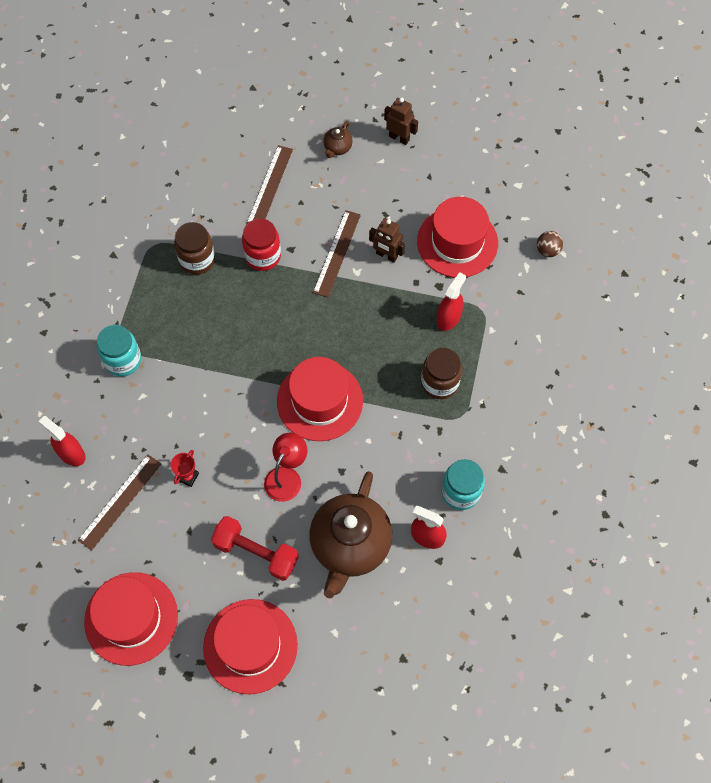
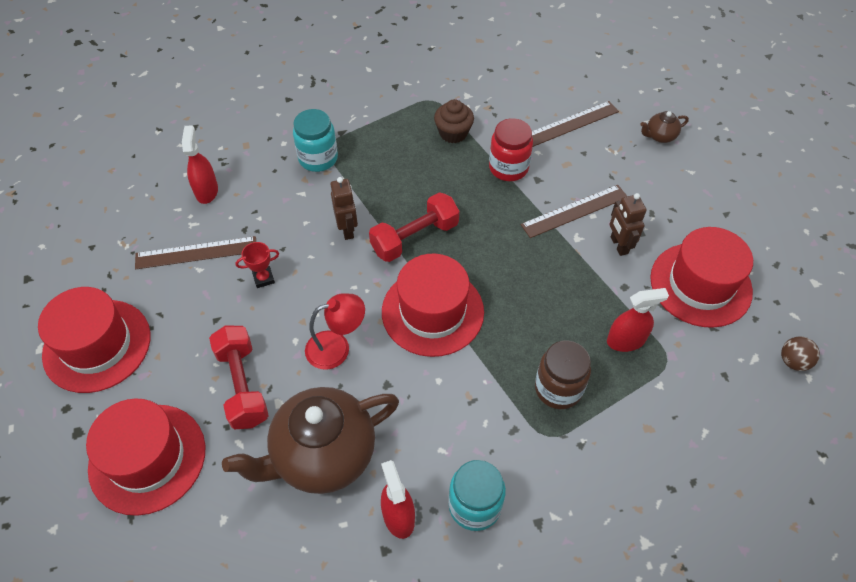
camera: 45 degrees right, 10 degrees down
brown jar [174,222,215,275] -> brown cupcake [434,99,474,143]
brown robot [384,98,418,145] -> brown robot moved to [330,177,358,240]
none -> red dumbbell [369,192,459,262]

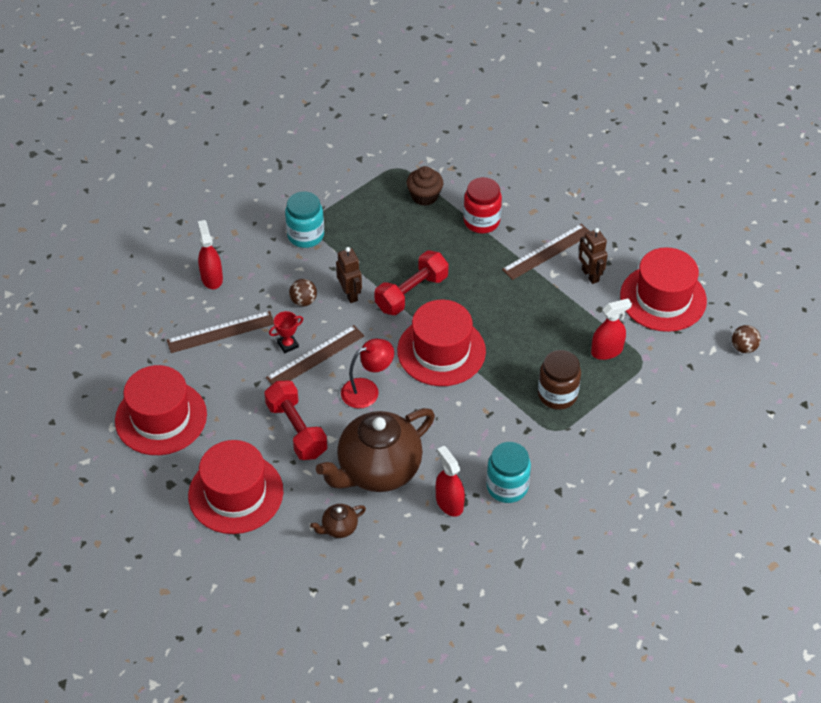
camera: 10 degrees left, 5 degrees down
brown ruler [532,101,619,147] -> brown ruler moved to [266,325,364,384]
brown teapot [641,111,689,143] -> brown teapot moved to [310,504,366,538]
none -> brown ball [289,279,317,306]

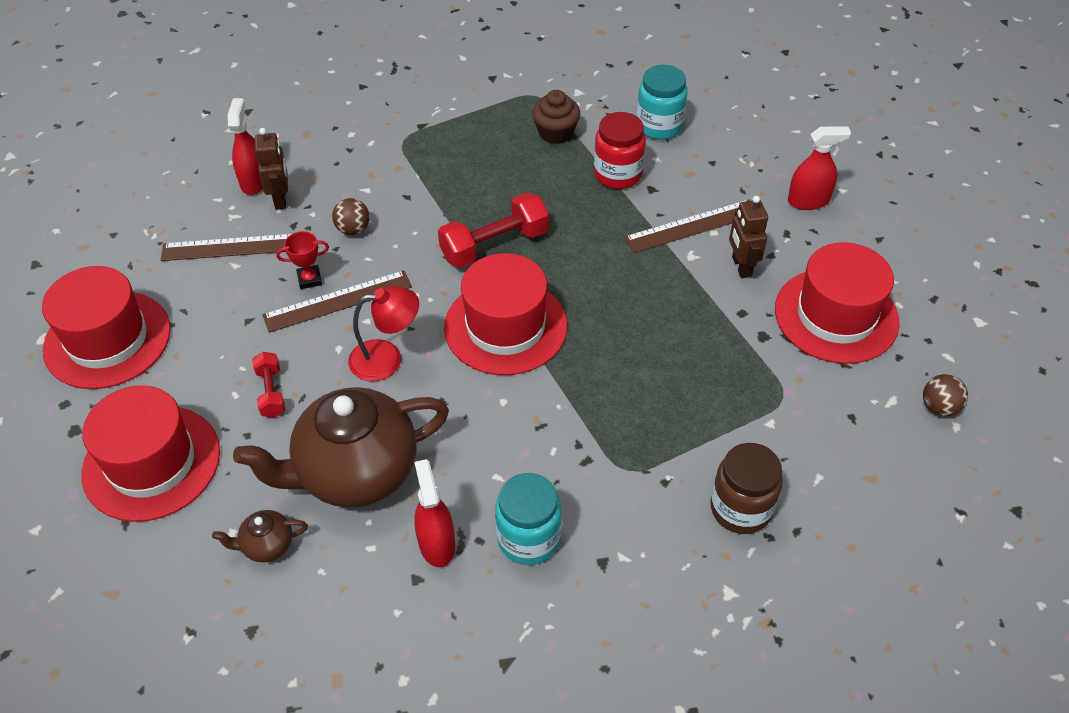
camera: 15 degrees right, 0 degrees up
red dumbbell [264,380,328,460] -> red dumbbell [252,352,285,417], size x0.56
turquoise jar [285,191,324,248] -> turquoise jar moved to [637,65,688,140]
brown robot [336,247,362,303] -> brown robot moved to [255,128,288,210]
brown jar [538,350,581,410] -> brown jar moved to [710,443,783,534]
red spray bottle [591,298,632,360] -> red spray bottle moved to [788,126,851,210]

